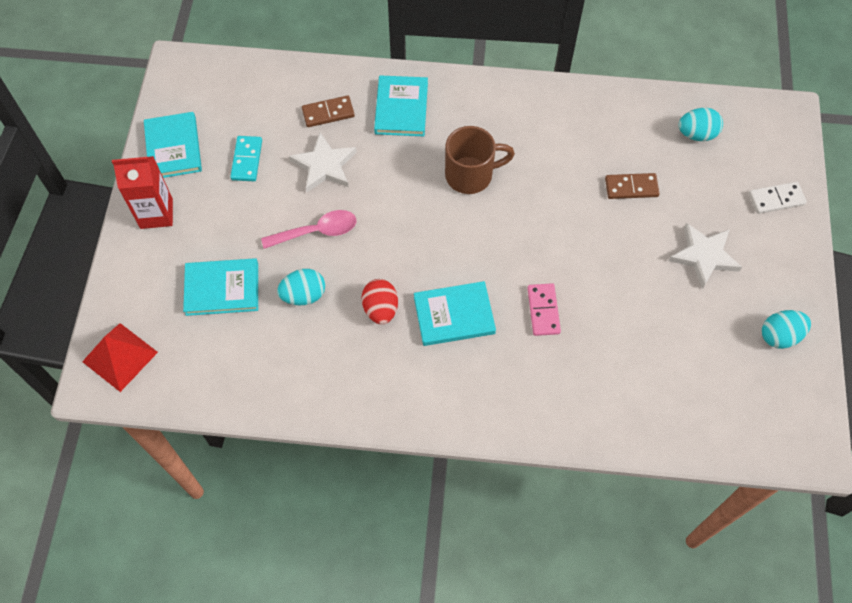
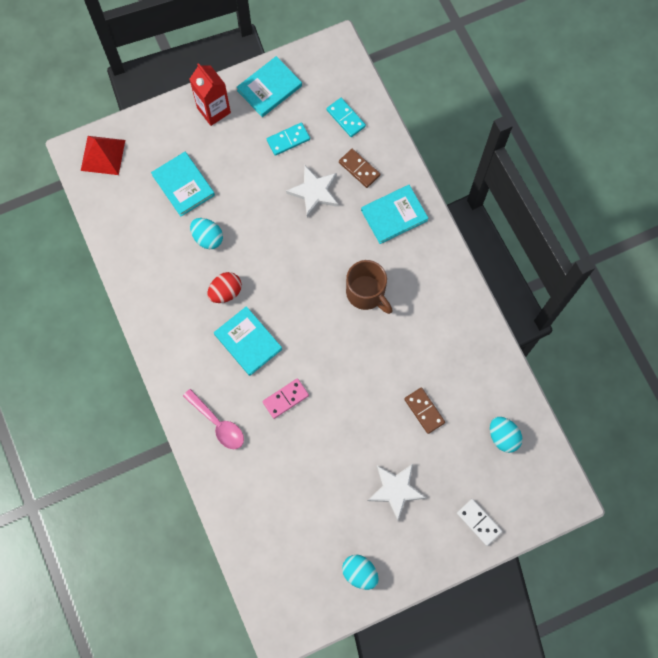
camera: 60 degrees right, 10 degrees up
pink spoon [261,210,356,249] -> pink spoon moved to [183,389,244,449]
none -> turquoise domino [327,98,366,137]

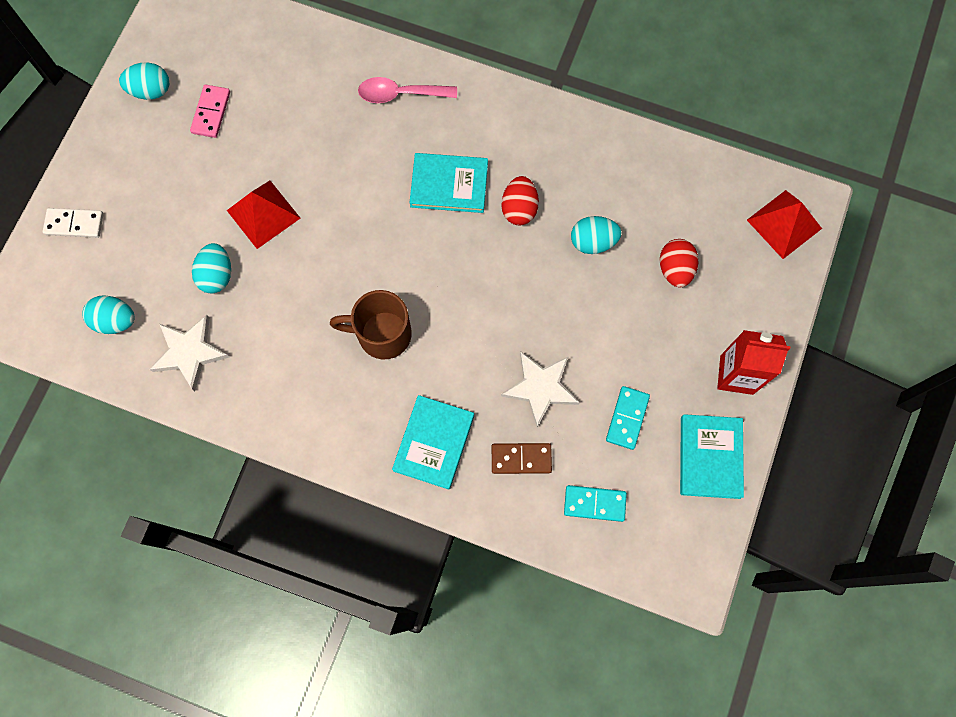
camera: 135 degrees right, 0 degrees up
turquoise book [151,152,215,217] -> red egg [660,239,698,288]
pink domino [262,378,309,419] -> pink domino moved to [190,85,230,138]
white star [367,464,426,521] -> white star moved to [149,315,229,391]
brown domino [404,388,445,434] -> turquoise egg [192,243,231,293]
none -> red pyramid [227,181,301,249]

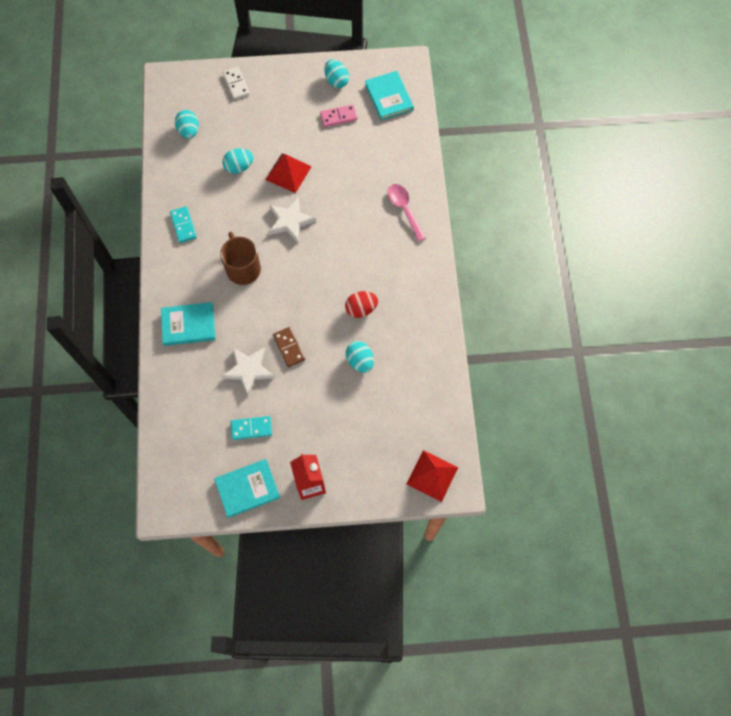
camera: 65 degrees right, 5 degrees down
white star [149,315,229,391] -> white star moved to [269,198,316,243]
turquoise book [409,153,488,213] -> turquoise book moved to [365,71,414,121]
brown domino [492,443,552,474] -> brown domino moved to [273,327,305,367]
turquoise domino [564,485,627,522] -> turquoise domino moved to [170,206,197,243]
red egg [660,239,698,288] -> none

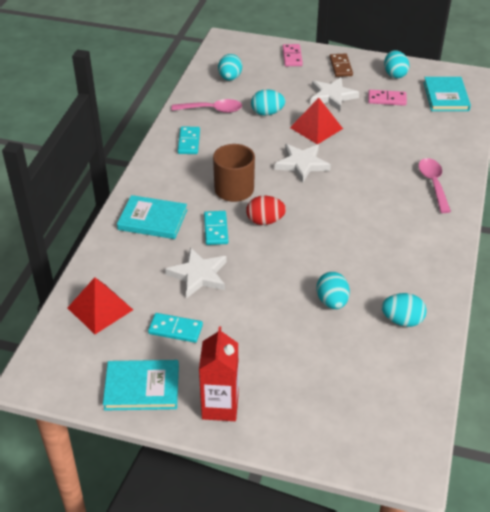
camera: 20 degrees right, 25 degrees down
white domino [223,67,250,100] -> pink domino [283,44,303,66]
brown domino [273,327,305,367] -> brown domino moved to [329,53,353,77]
red egg [345,291,378,318] -> red egg moved to [246,196,286,225]
red pyramid [407,450,458,502] -> red pyramid moved to [68,277,133,334]
none -> pink spoon [171,99,242,113]
none -> turquoise domino [204,211,228,245]
none -> white star [310,77,359,111]
none -> turquoise egg [382,293,427,327]

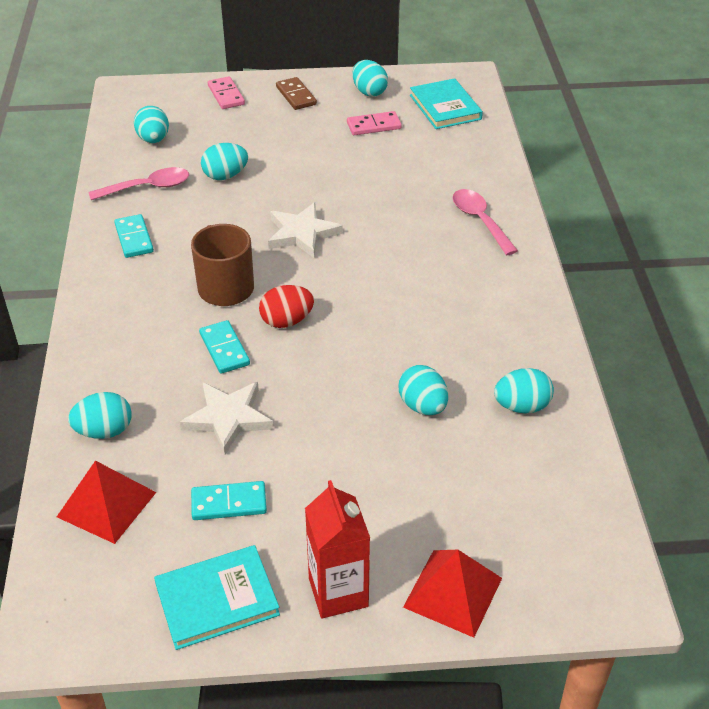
camera: 20 degrees left, 0 degrees up
turquoise book [117,195,187,239] -> none
red pyramid [290,98,343,144] -> red pyramid moved to [403,550,502,638]
white star [310,77,359,111] -> none
none -> turquoise egg [68,392,132,439]

